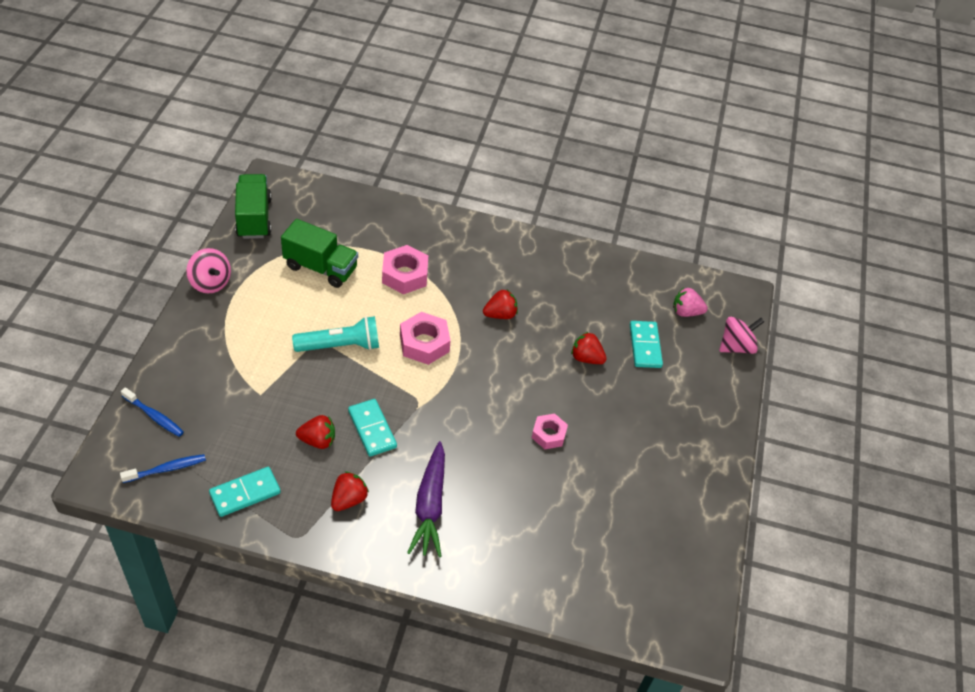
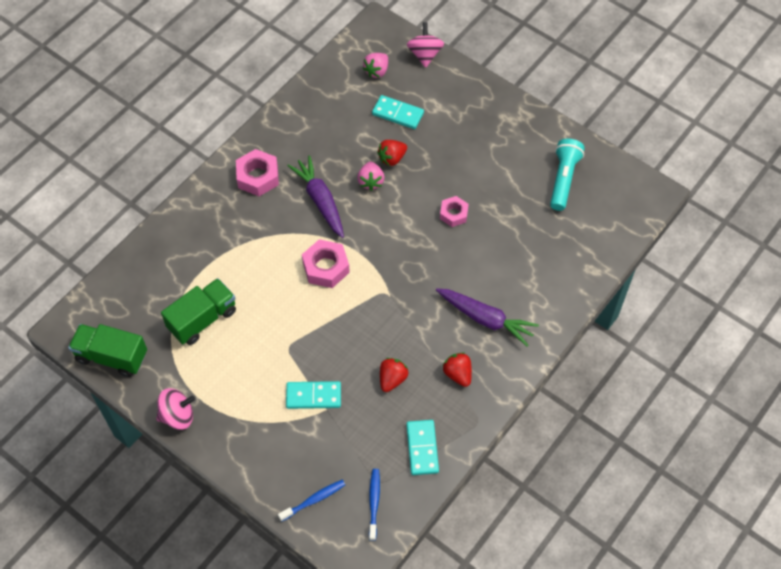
camera: 60 degrees left, 10 degrees up
turquoise flashlight [292,316,379,352] -> turquoise flashlight moved to [550,139,585,211]
turquoise domino [348,399,397,456] -> turquoise domino moved to [286,381,341,409]
pink nut [382,245,428,294] -> pink nut moved to [236,149,279,196]
red strawberry [483,290,518,319] -> purple carrot [287,155,344,238]
none -> pink strawberry [357,162,385,191]

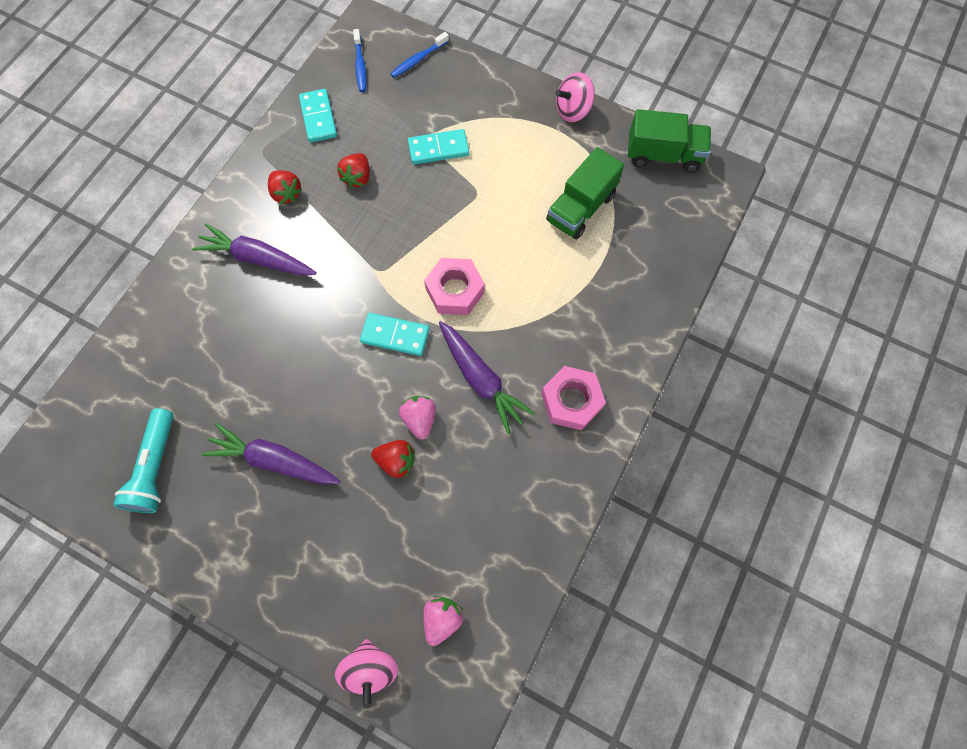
camera: 170 degrees right, 10 degrees up
turquoise domino [372,95,424,129] -> turquoise domino moved to [360,313,430,356]
red strawberry [377,140,407,166] -> red strawberry turned 60 degrees clockwise [371,440,415,478]
pink nut [440,196,469,227] -> none
none -> purple carrot [201,423,340,484]

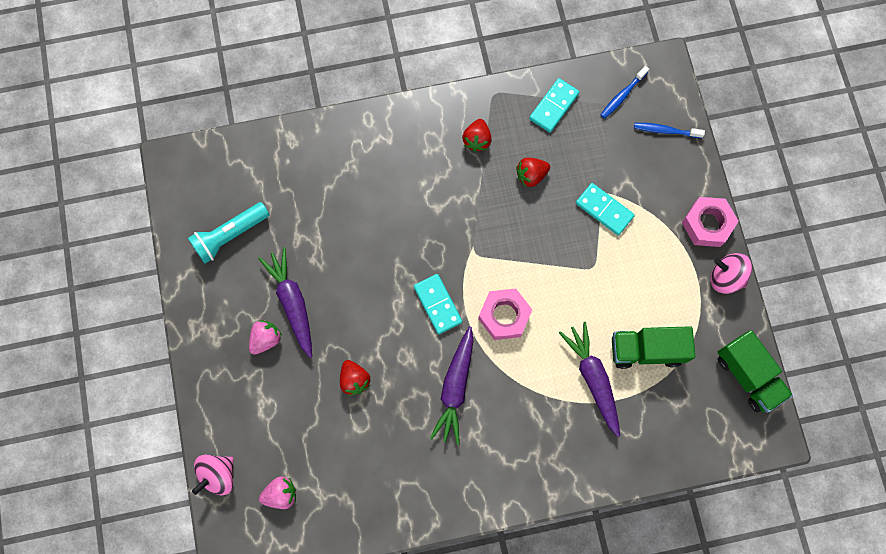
camera: 50 degrees right, 5 degrees up
purple carrot [192,223,317,276] -> purple carrot moved to [559,322,620,437]
pink strawberry [399,396,436,439] -> pink strawberry moved to [249,320,282,355]
pink nut [541,366,606,430] -> pink nut moved to [682,197,739,247]

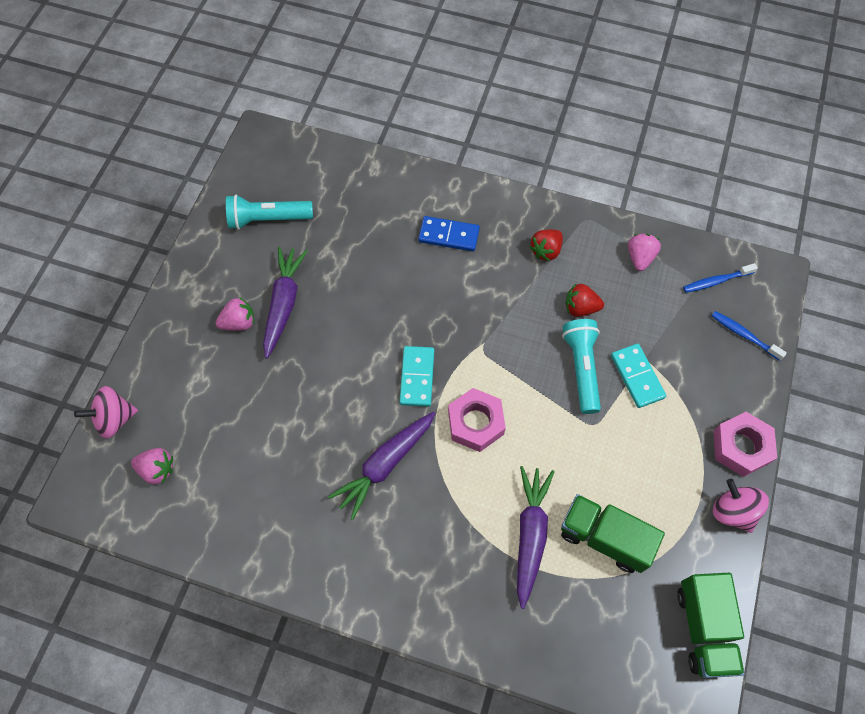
camera: 30 degrees right, 10 degrees down
red strawberry [340,360,370,396] -> none
turquoise domino [529,78,579,132] -> pink strawberry [628,234,661,271]
none -> blue domino [418,216,480,251]
none -> turquoise flashlight [562,319,601,414]

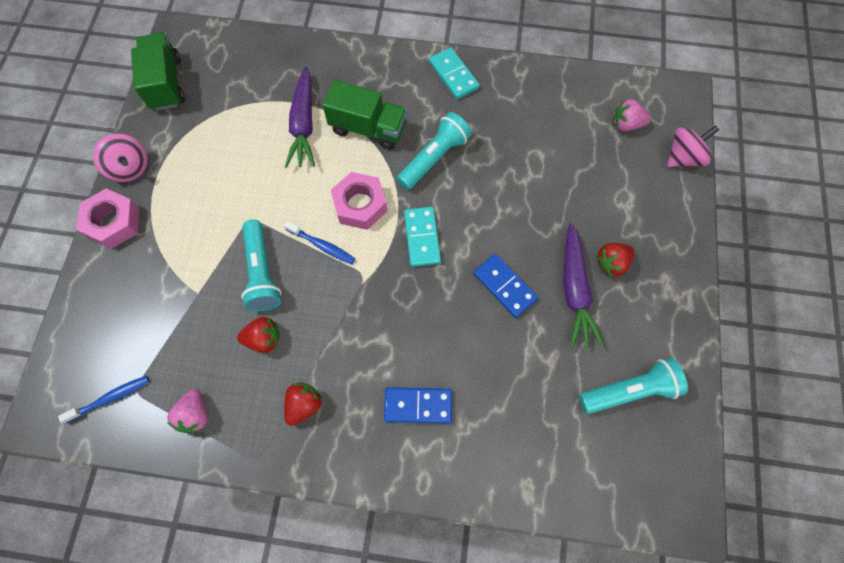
camera: 170 degrees right, 5 degrees up
pink strawberry [216,297,254,331] -> red strawberry [596,243,635,277]
purple carrot [328,411,435,520] -> turquoise flashlight [397,112,472,190]
green truck [561,494,665,573] -> green truck moved to [323,80,407,150]
turquoise domino [611,344,666,408] -> turquoise domino moved to [429,47,480,99]
blue toothbrush [712,311,787,361] -> blue toothbrush moved to [284,221,355,264]
none -> blue domino [474,254,538,318]

